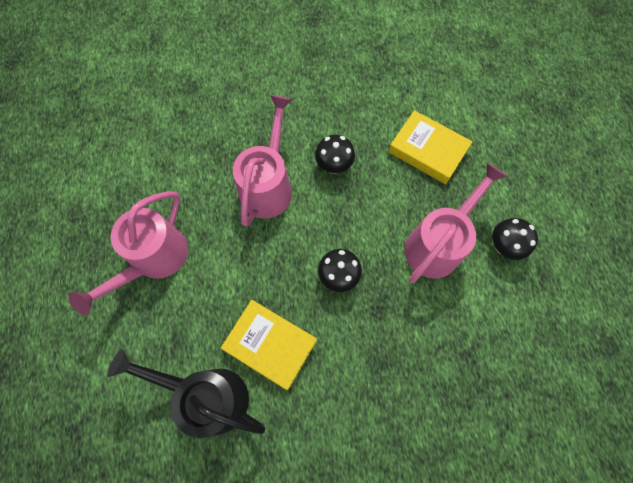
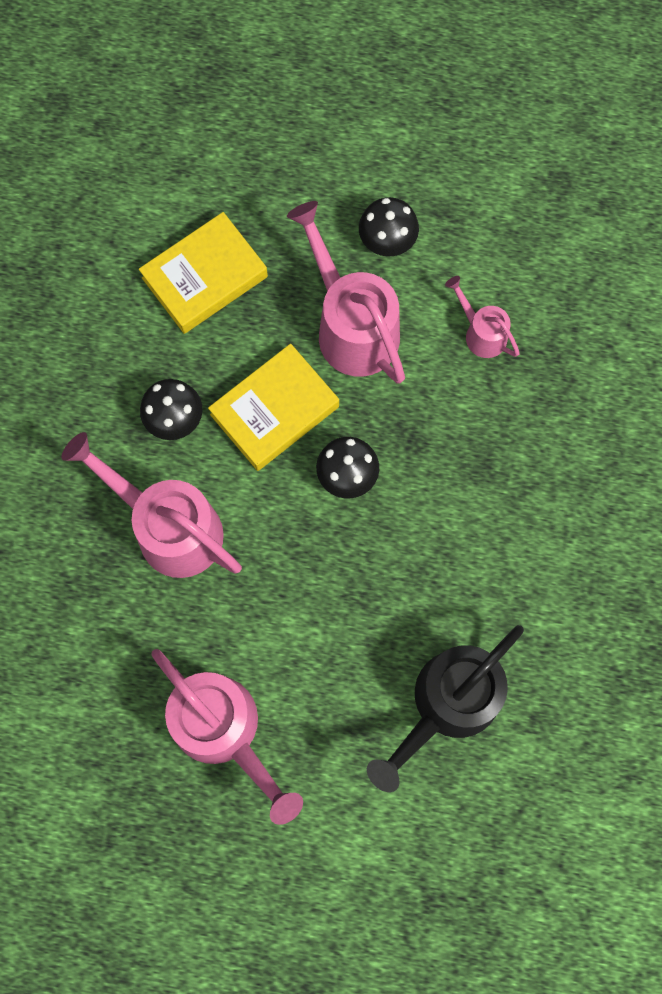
camera: 70 degrees left, 5 degrees up
yellow book [221,300,317,390] -> yellow book moved to [208,344,339,471]
none -> pink watering can [445,276,520,358]

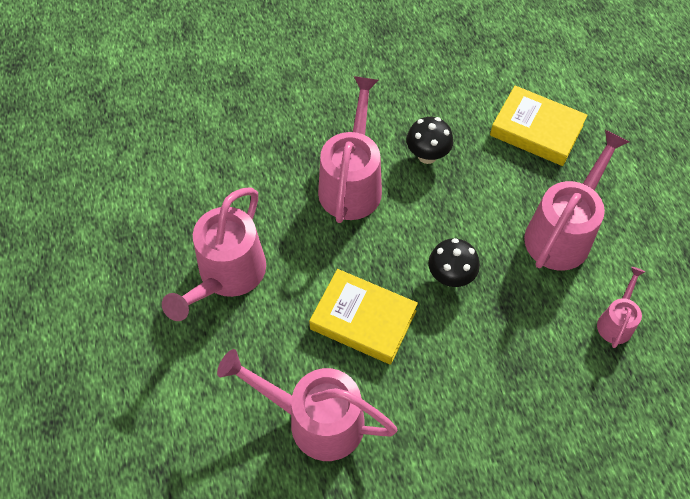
camera: 65 degrees right, 15 degrees down
yellow book [208,344,339,471] -> yellow book moved to [309,269,418,365]
black mushroom [359,197,419,256] -> none
black watering can [367,625,524,792] -> pink watering can [217,349,397,461]

